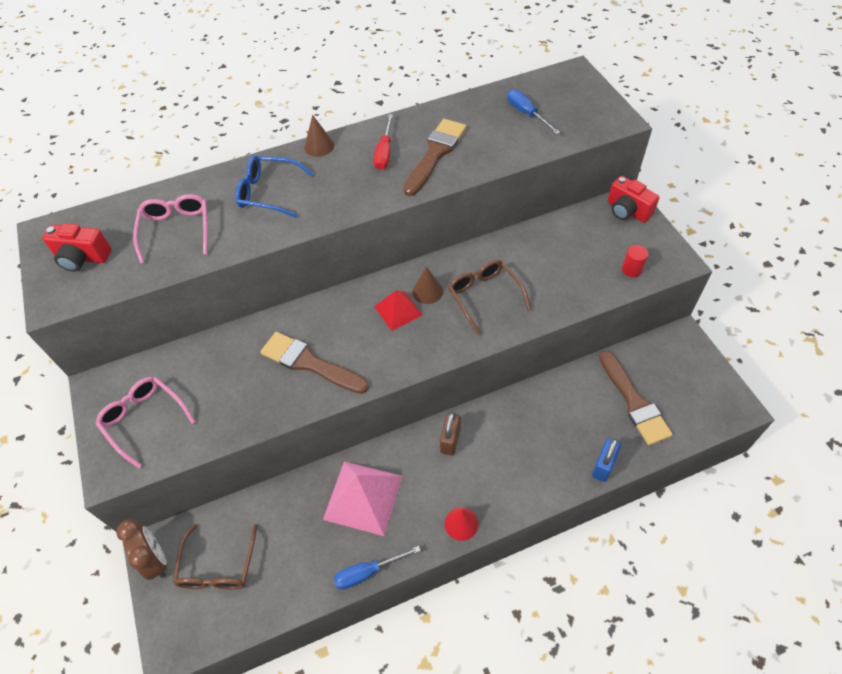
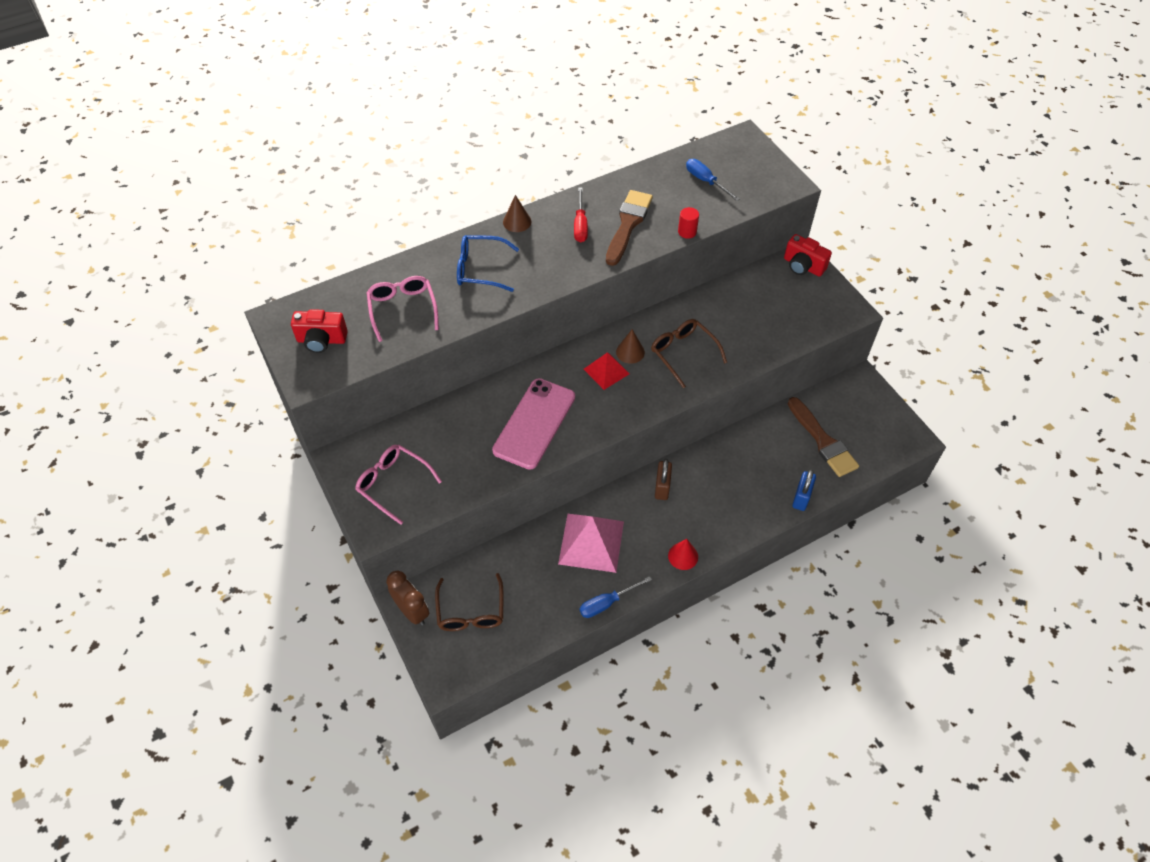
camera: 10 degrees left, 0 degrees up
brown brush [260,332,369,394] -> pink phone [492,378,575,470]
red cylinder [622,245,648,277] -> red cylinder moved to [678,207,699,239]

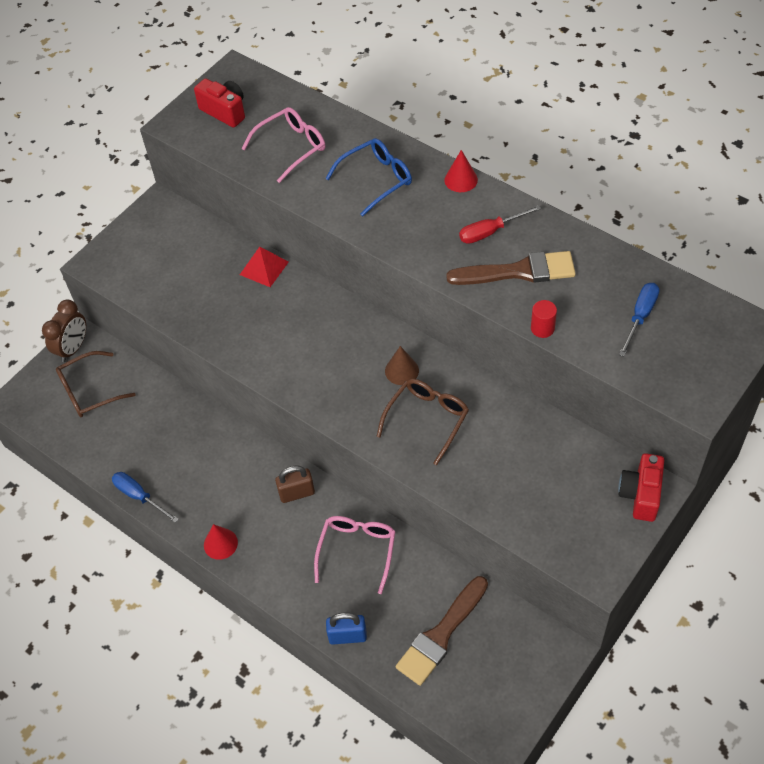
camera: 70 degrees right, 0 degrees up
red camera [291,309,348,353] -> red camera turned 150 degrees clockwise [194,78,245,128]
pink glasses [355,445,442,525] -> pink glasses moved to [314,516,396,594]
blue glasses [457,235,519,292] -> blue glasses turned 75 degrees clockwise [325,138,412,217]
pink phone [492,378,575,470] -> none
brown cone [503,195,531,232] -> red cone [444,150,478,192]
pink pyramid [558,514,624,573] -> none
red pyramid [584,352,629,390] -> red pyramid moved to [240,247,289,287]

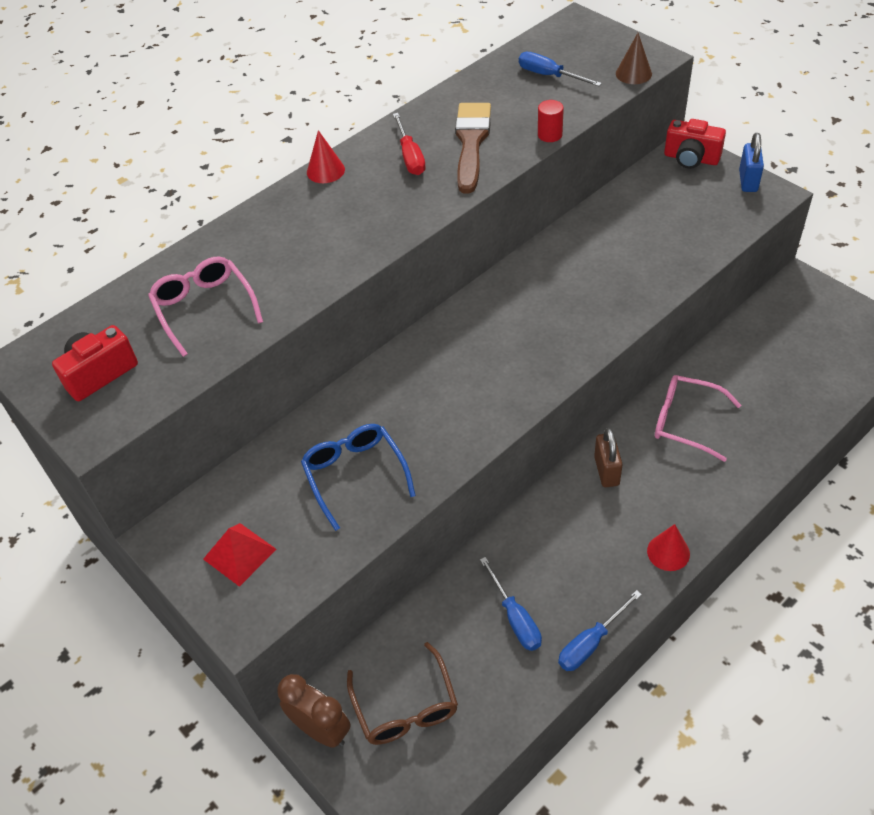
camera: 80 degrees left, 5 degrees down
red pyramid [240,247,289,287] -> red pyramid moved to [203,523,276,587]
blue glasses [325,138,412,217] -> blue glasses moved to [301,424,416,531]
blue padlock [326,612,367,645] -> blue padlock moved to [739,133,764,192]
brown glasses [376,379,469,465] -> none
brown cone [385,346,419,385] -> brown cone moved to [616,33,652,84]
brown brush [396,576,488,686] -> none
none -> blue screwdriver [480,557,542,651]

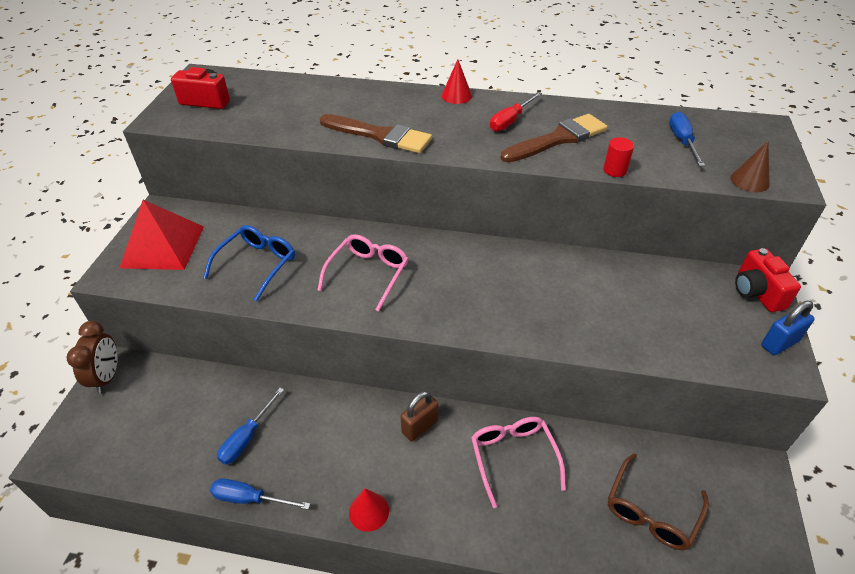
camera: 50 degrees right, 5 degrees down
pink glasses [148,257,263,357] -> pink glasses moved to [317,234,408,312]
red pyramid [203,523,276,587] -> red pyramid [120,200,204,270], size x1.70
brown glasses [347,642,458,745] -> brown glasses moved to [608,453,709,550]
none -> brown brush [320,114,432,153]

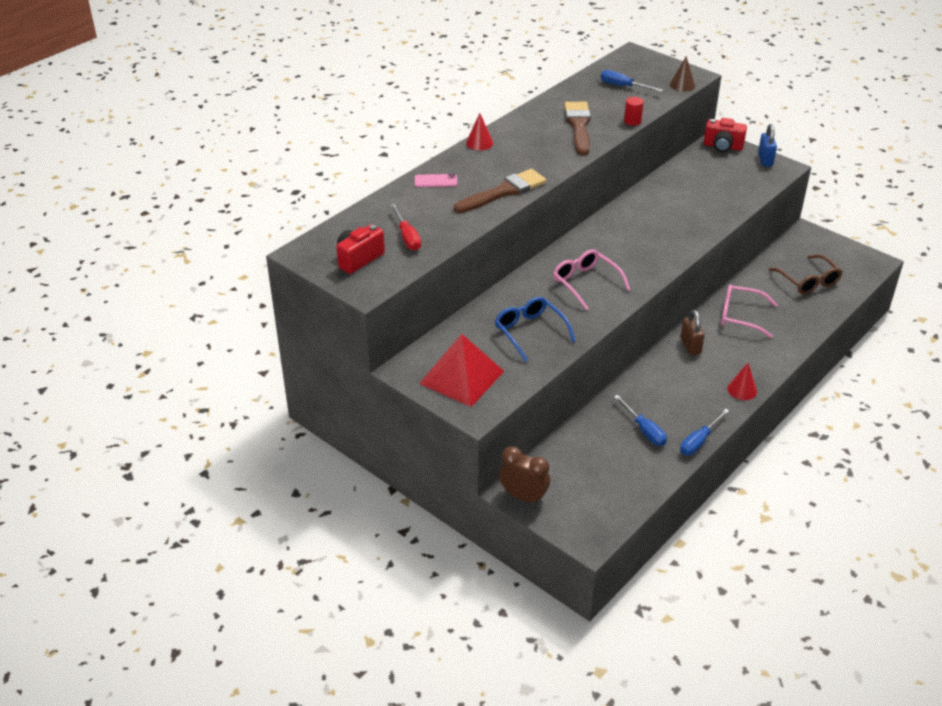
camera: 60 degrees left, 5 degrees down
red screwdriver [490,92,542,131] -> red screwdriver moved to [390,204,421,251]
none -> pink phone [415,174,457,187]

